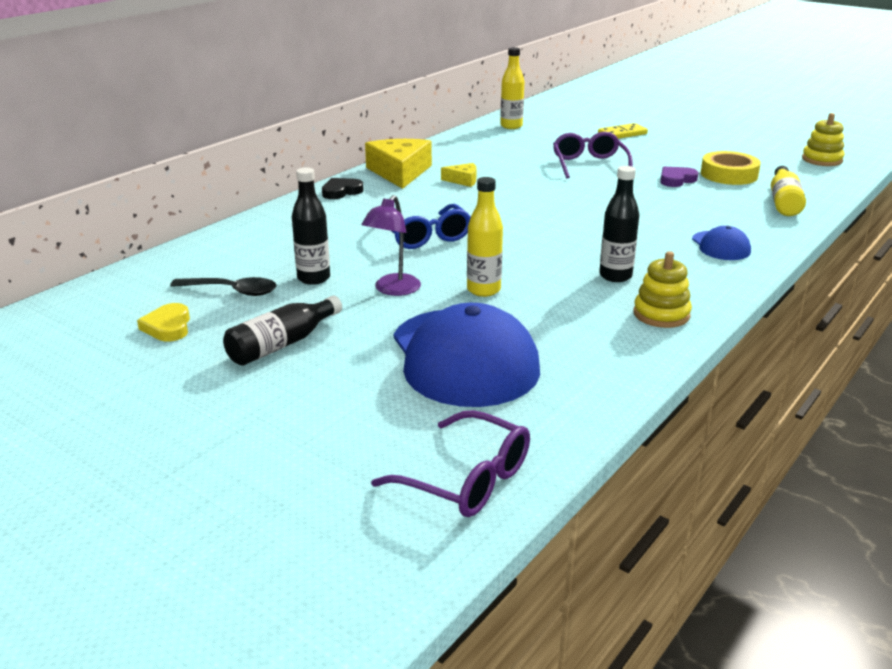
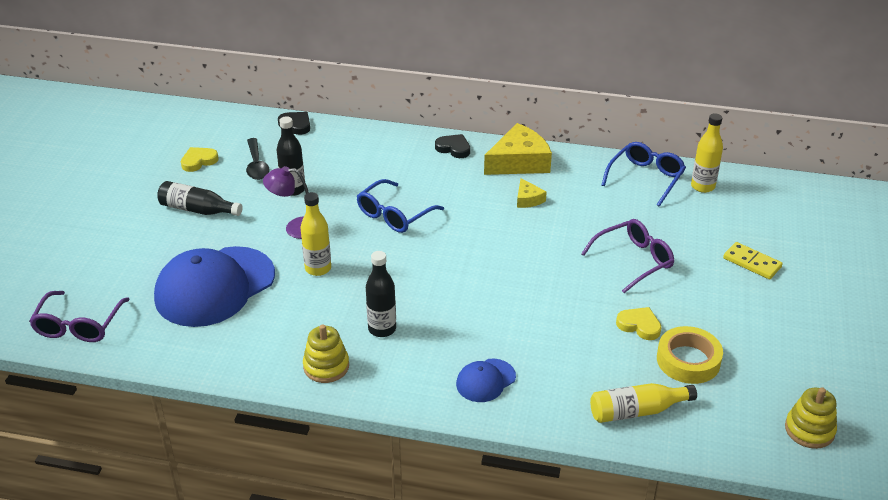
camera: 65 degrees right, 10 degrees up
purple heart [660,167,698,187] -> yellow heart [616,307,662,340]
none -> black heart [278,112,310,135]
none -> blue glasses [601,142,686,207]

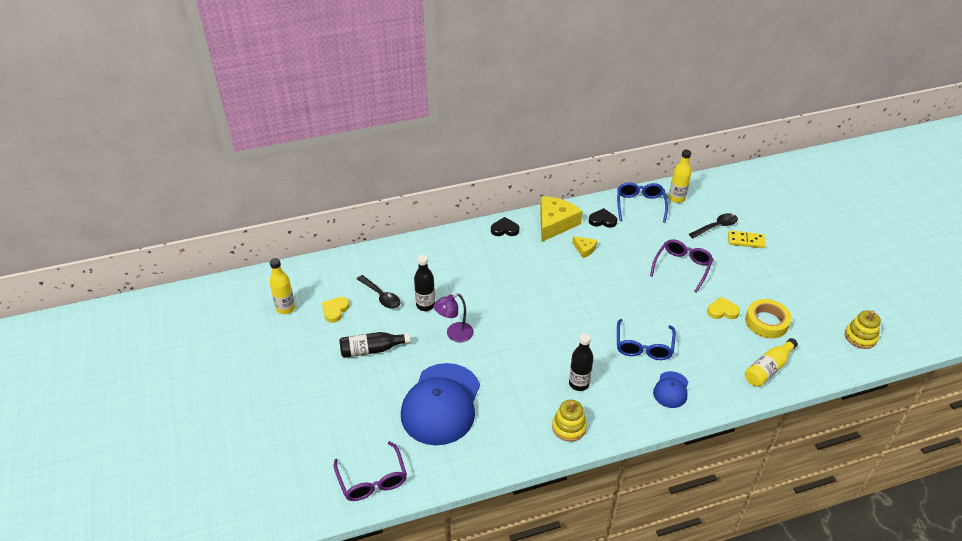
camera: 30 degrees left, 5 degrees up
black heart [278,112,310,135] -> black heart moved to [589,208,617,228]
yellow bottle [301,192,331,276] -> yellow bottle moved to [269,258,295,314]
blue glasses [357,179,444,233] -> blue glasses moved to [617,319,676,360]
none -> black spoon [689,213,738,238]

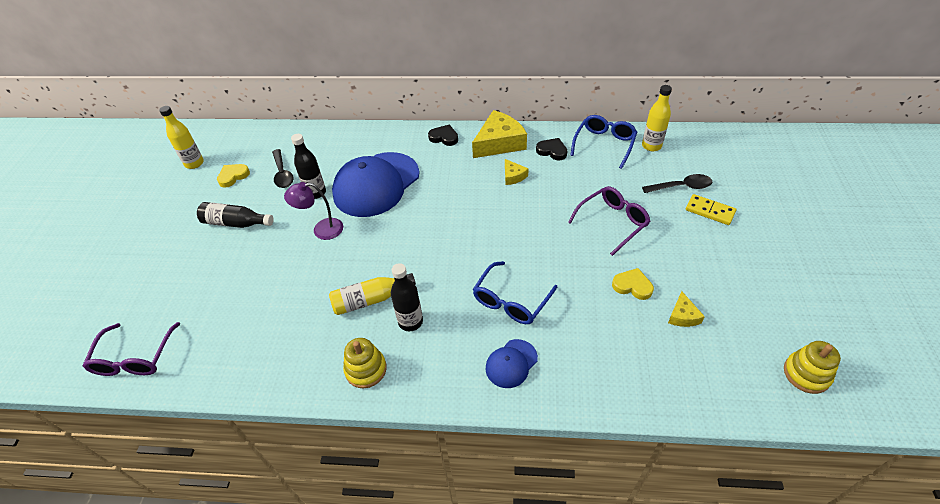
camera: 25 degrees right, 5 degrees up
blue cap [401,363,480,445] -> blue cap moved to [332,152,419,217]
yellow tape [745,299,792,338] -> yellow cheese [668,291,705,327]
yellow bottle [745,338,798,387] -> yellow bottle moved to [329,273,416,315]

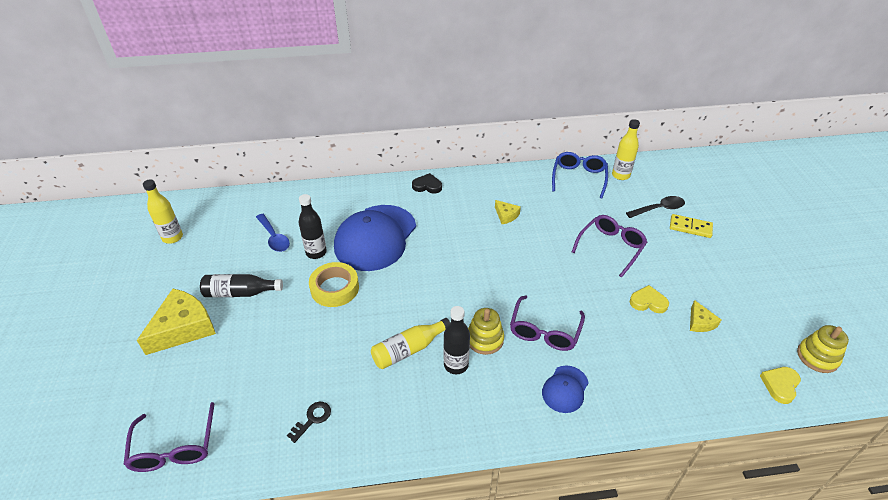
camera: 15 degrees left, 5 degrees down
yellow heart [217,164,250,188] -> yellow heart moved to [760,367,801,404]
black spoon [272,149,294,188] -> blue spoon [256,214,290,252]
purple lamp [284,182,343,240] -> yellow tape [309,262,359,307]
yellow stacking toy [343,338,387,388] -> yellow stacking toy moved to [468,308,504,355]
yellow cheese [472,110,527,158] -> yellow cheese moved to [137,289,216,355]
blue glasses [473,261,557,324] -> purple glasses [510,295,585,351]
black heart [536,138,567,161] -> none
none -> black key [287,402,331,443]

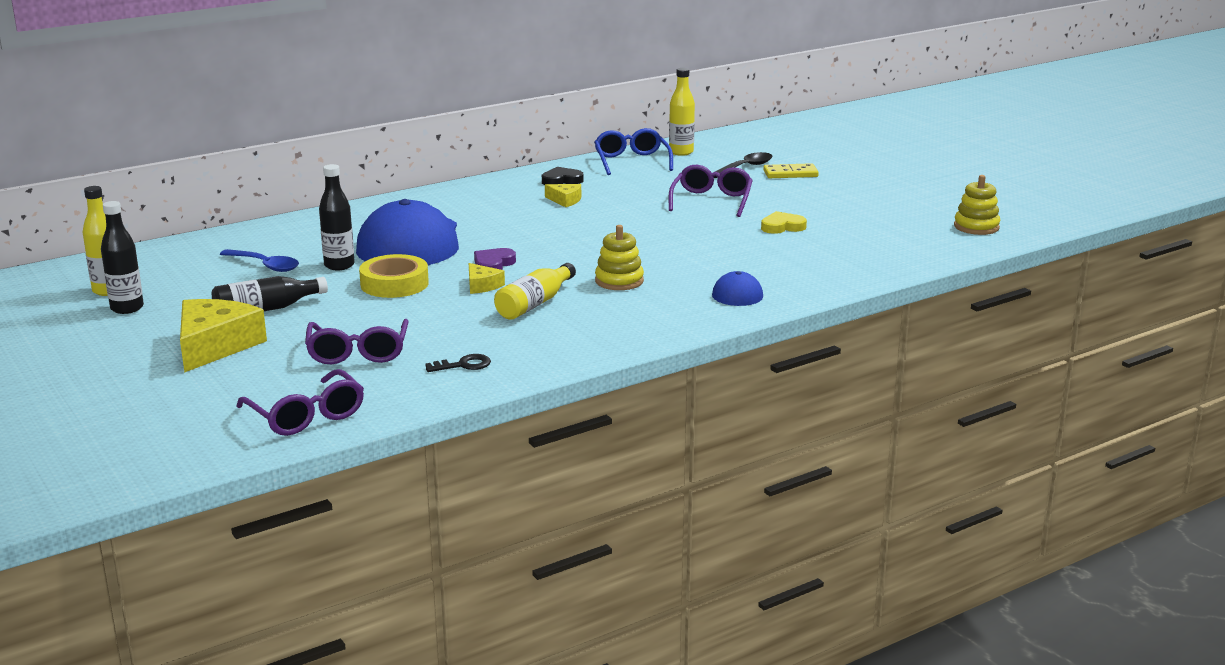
camera: 25 degrees left, 20 degrees down
black key [287,402,331,443] -> black key turned 60 degrees clockwise [425,354,491,372]
black heart [412,173,442,194] -> black heart moved to [542,167,584,185]
black bottle [444,306,470,374] -> black bottle moved to [101,201,144,314]
purple glasses [510,295,585,351] -> purple glasses moved to [305,319,409,364]
yellow cheese [690,300,721,332] -> yellow cheese moved to [469,263,505,294]
yellow heart [760,367,801,404] -> none
none -> purple heart [474,248,516,270]

